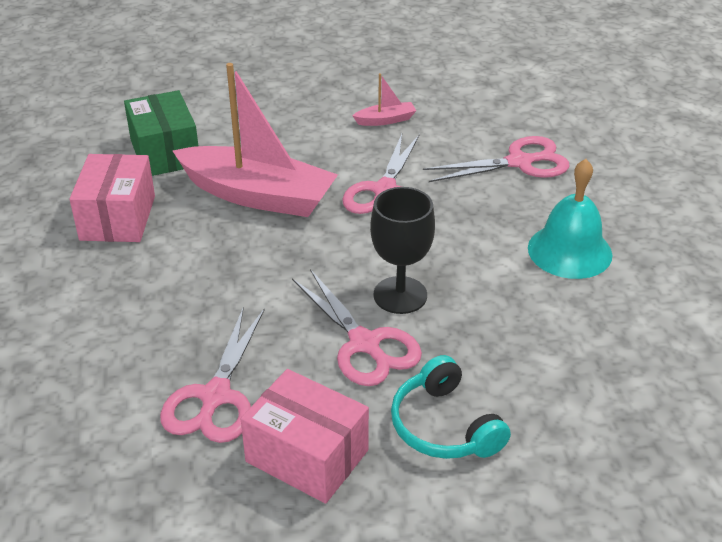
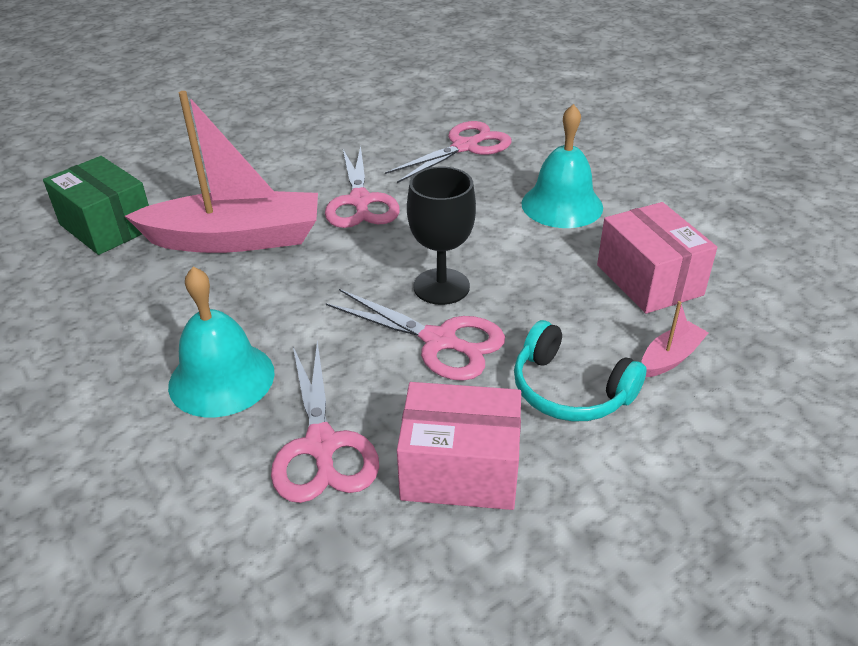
camera: 25 degrees left, 0 degrees up
pink box [69,154,155,242] -> pink box moved to [597,202,717,314]
pink boat [352,73,416,126] -> pink boat moved to [642,301,709,377]
none -> turquoise bell [168,267,275,417]

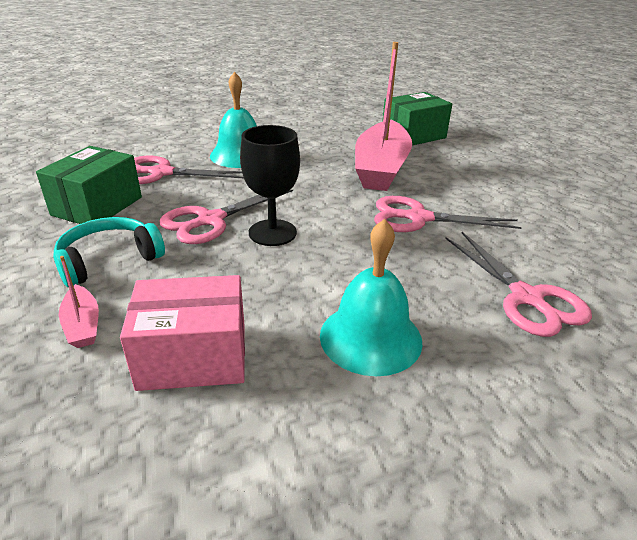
camera: 105 degrees right, 5 degrees down
pink box [397,382,521,510] -> green box [36,146,142,224]

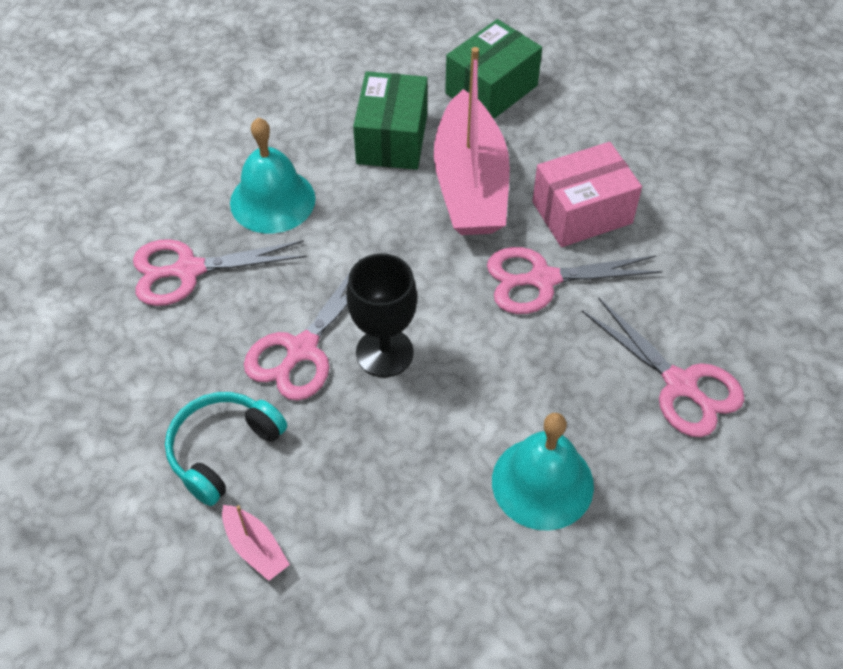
camera: 15 degrees left, 20 degrees up
green box [36,146,142,224] -> green box moved to [353,71,427,170]
pink box [120,275,245,391] -> pink box moved to [532,142,642,247]

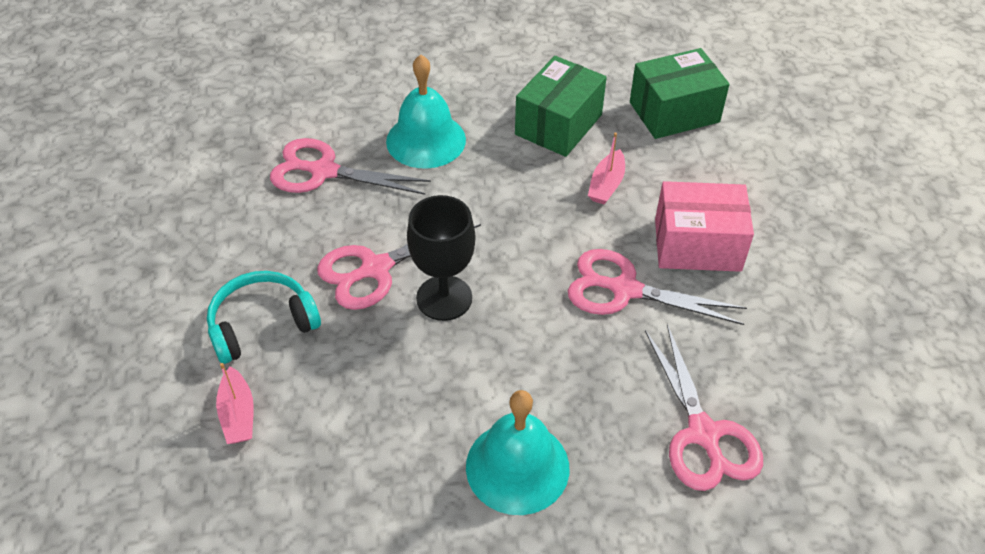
camera: 25 degrees right, 5 degrees down
pink boat [434,47,510,235] -> pink boat [588,133,625,204], size x0.41

